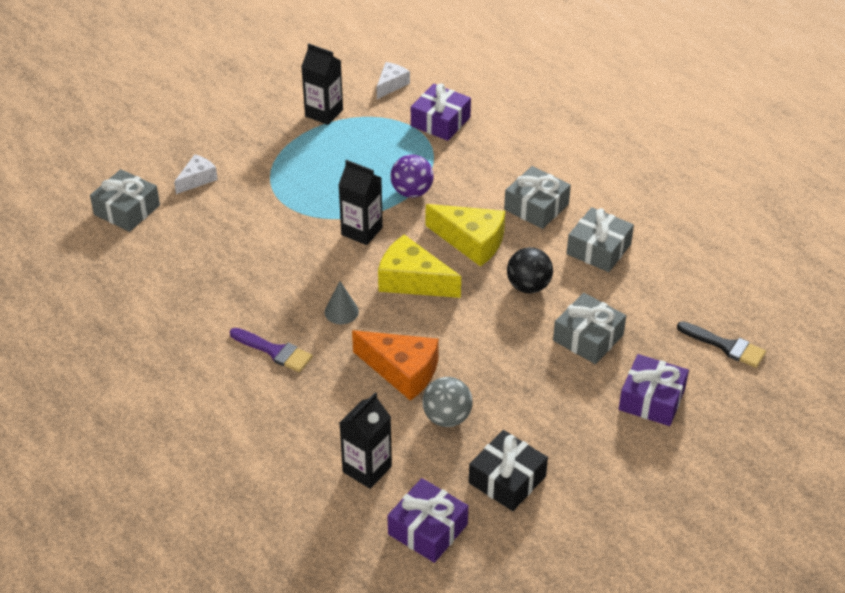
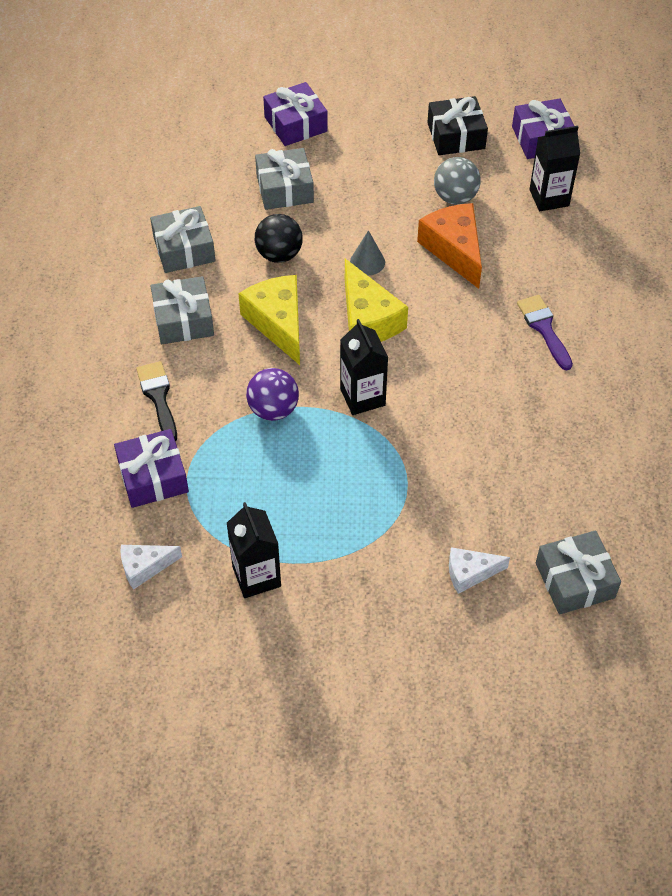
camera: 140 degrees left, 10 degrees up
grey cone [324,281,359,324] -> grey cone moved to [350,230,385,275]
black brush [677,321,766,368] -> black brush moved to [136,361,177,441]

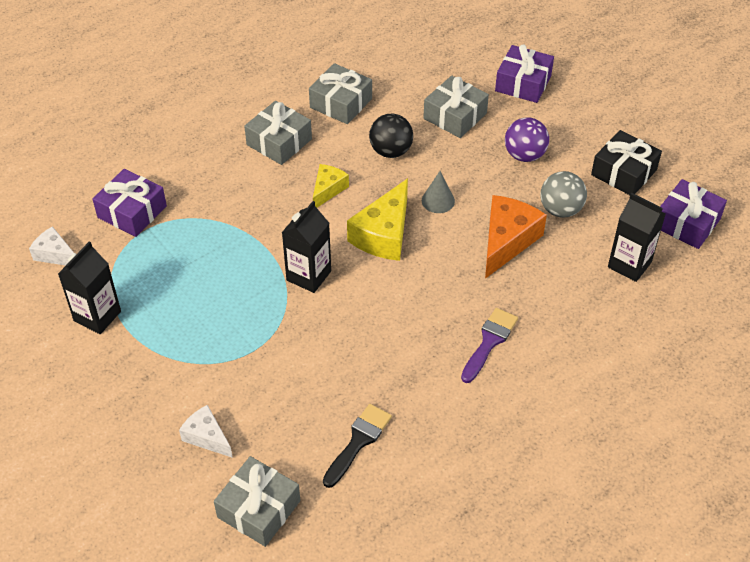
camera: 50 degrees right, 5 degrees down
black brush [136,361,177,441] -> black brush moved to [323,404,392,488]
yellow cheese [238,275,300,365] -> yellow cheese [313,164,349,208], size x0.58
purple ball [246,368,299,421] -> purple ball moved to [505,117,549,162]

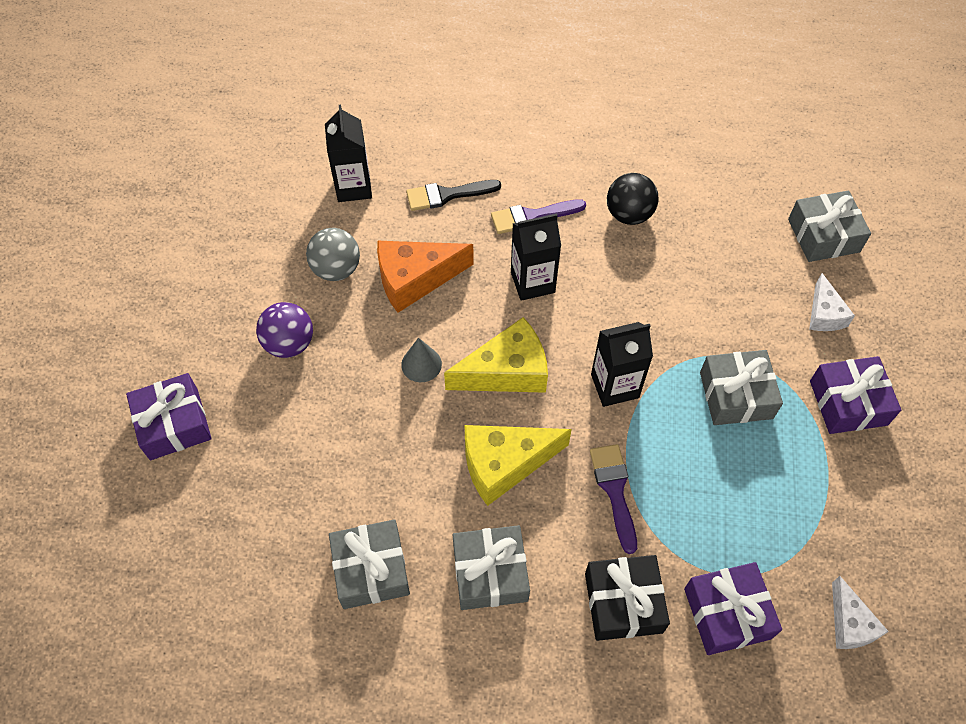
camera: 135 degrees left, 10 degrees up
black carton [58,241,121,334] -> black carton moved to [511,214,561,301]
yellow cheese [313,164,349,208] -> yellow cheese [465,425,572,506], size x1.71
black brush [323,404,392,488] -> black brush moved to [406,180,501,211]
black ball [369,114,413,158] -> black ball moved to [607,173,658,225]
grey gift [423,76,489,138] -> grey gift moved to [700,350,783,425]
black gift [591,130,662,195] -> black gift moved to [585,555,670,641]
purple gift [660,179,727,249] -> purple gift moved to [810,356,901,434]
none -> purple brush [590,444,637,554]

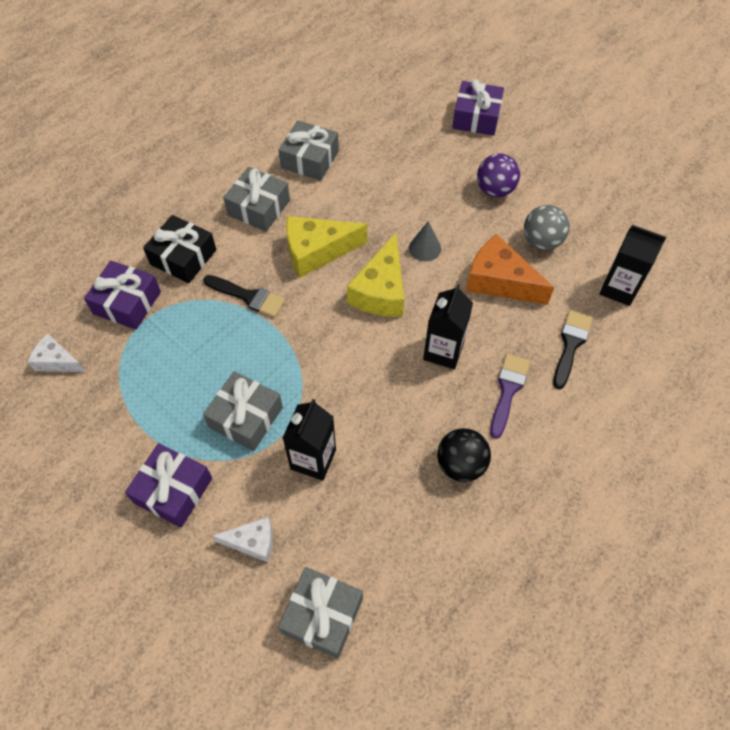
camera: 125 degrees right, 0 degrees up
orange cheese [377,241,474,313] -> orange cheese turned 75 degrees counterclockwise [466,234,554,305]
yellow cheese [465,425,572,506] -> yellow cheese turned 120 degrees counterclockwise [286,216,367,278]
purple brush [590,444,637,554] -> black brush [203,275,286,317]
black carton [591,322,653,407] -> black carton moved to [283,399,336,481]
white cheese [809,273,855,331] -> white cheese turned 150 degrees clockwise [212,517,273,562]

